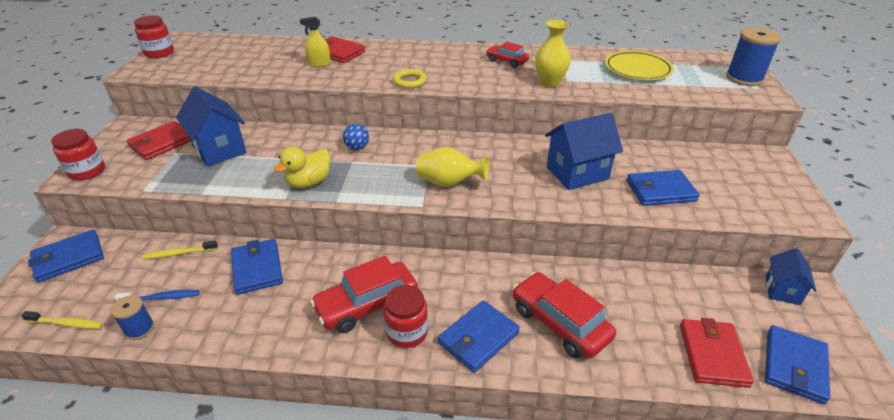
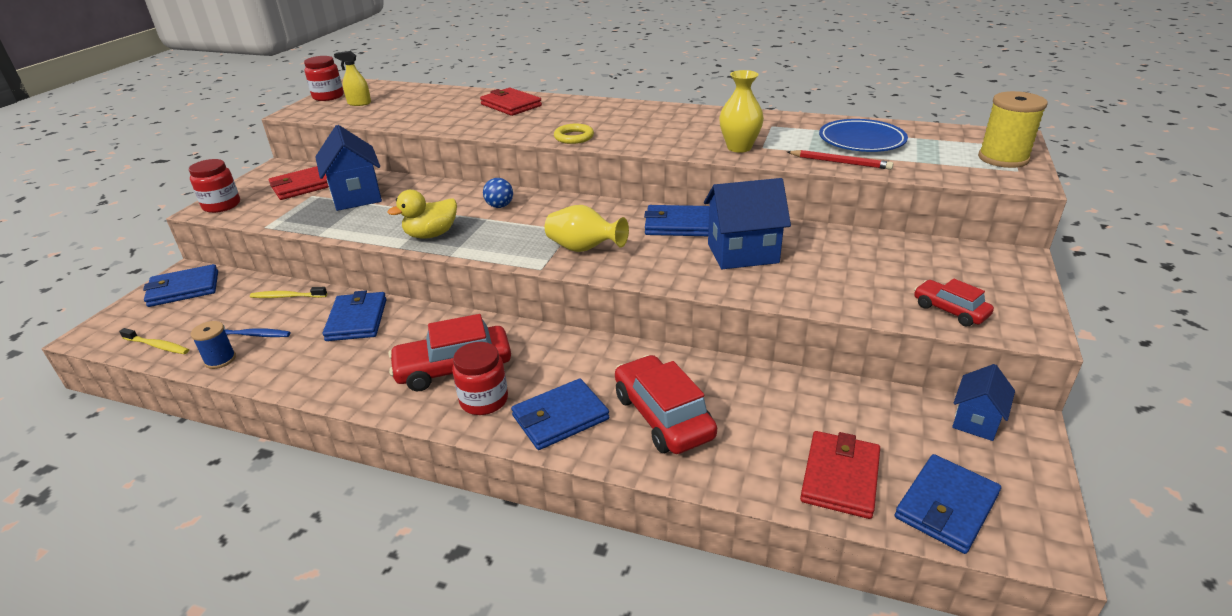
camera: 15 degrees right, 5 degrees down
yellow spray bottle [300,17,331,67] -> yellow spray bottle moved to [334,51,371,106]
red car [486,42,529,68] -> red car moved to [914,279,994,327]
yellow plate [605,51,674,80] -> blue plate [819,119,908,152]
blue wallet [626,170,700,206] -> blue wallet moved to [644,205,710,236]
blue spool [726,27,781,86] -> yellow spool [978,91,1048,168]
none -> red pencil [787,150,893,170]

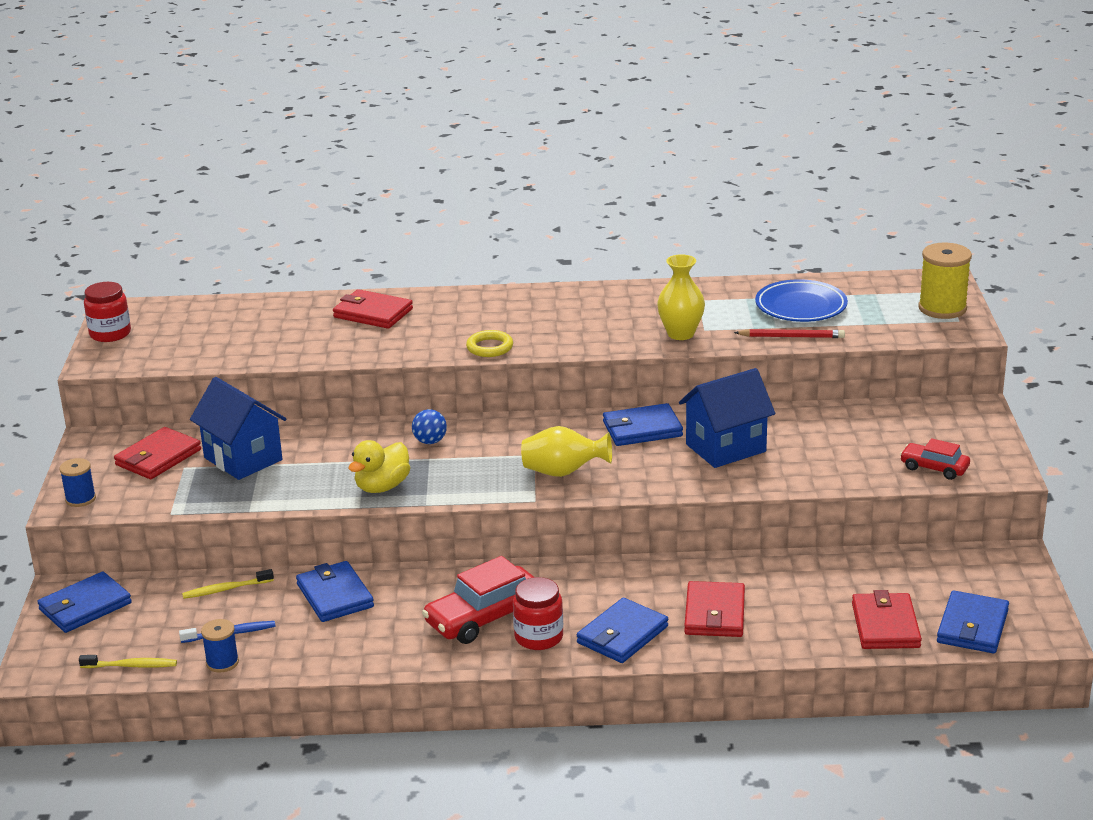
camera: 20 degrees left, 5 degrees down
red jar [189,159,240,213] -> blue spool [59,458,96,507]
yellow spray bottle [334,51,371,106] -> none
red car [615,355,717,454] -> red wallet [684,581,745,637]
blue house [952,364,1015,441] -> none

